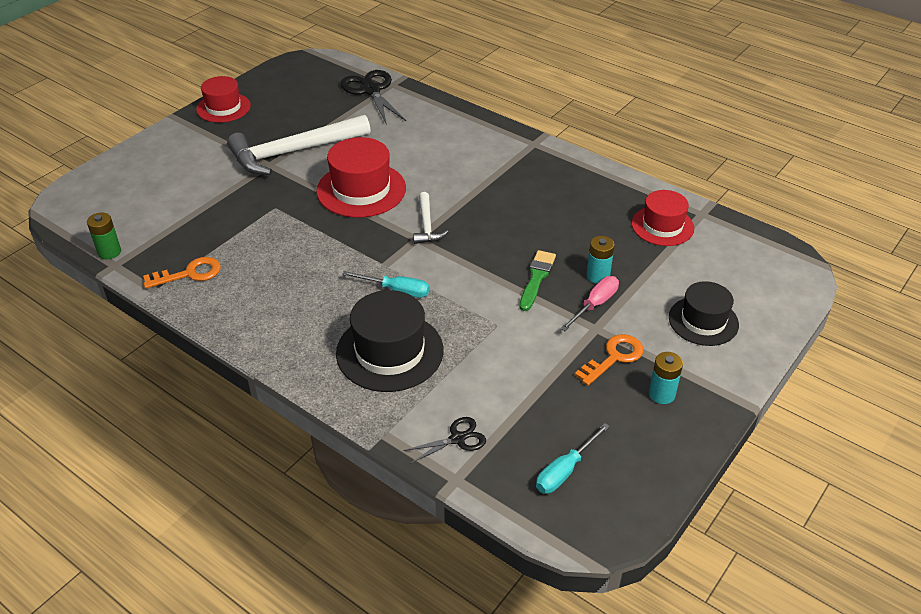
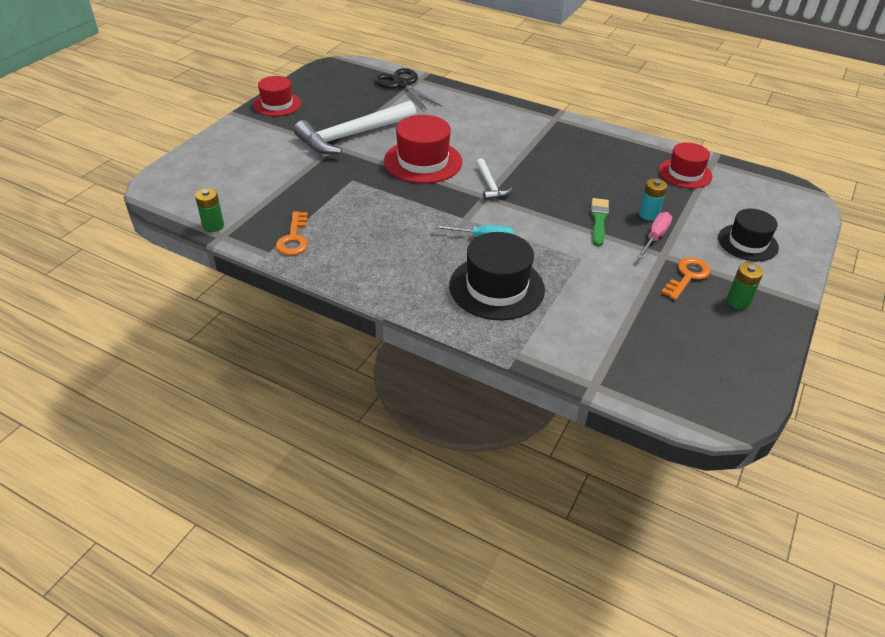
camera: 10 degrees left, 0 degrees up
orange key [143,257,221,289] -> orange key turned 120 degrees clockwise [276,212,308,255]
black scissors [403,417,486,464] -> none
turquoise screwdriver [536,423,610,493] -> none
turquoise battery [649,352,683,404] -> green battery [727,263,763,309]

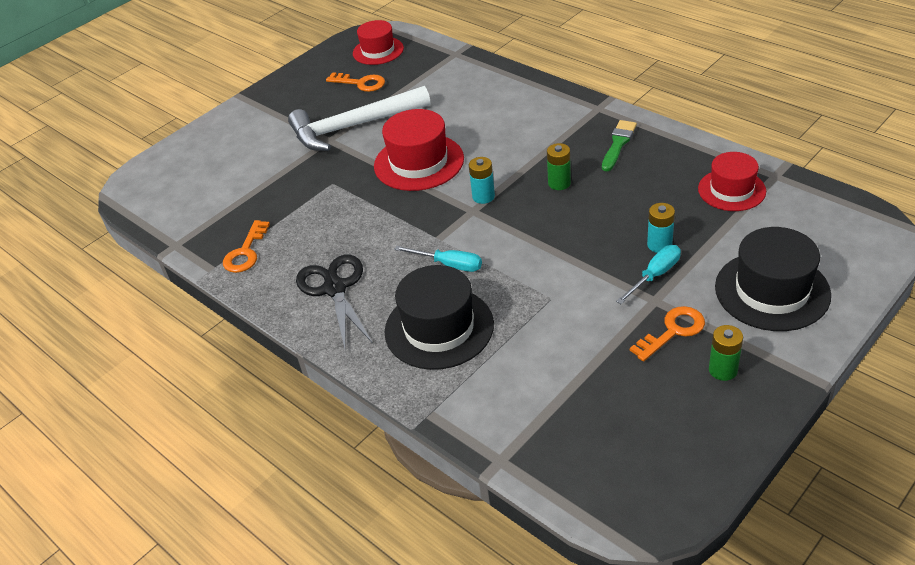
camera: 20 degrees right, 0 degrees up
green battery [195,188,224,232] -> green battery moved to [547,143,571,190]
red hat [253,76,301,116] -> red hat moved to [353,20,404,65]
black scissors [374,68,442,110] -> black scissors moved to [296,254,373,349]
white hammer [476,158,512,201] -> turquoise battery [469,157,495,204]
green brush [590,198,609,246] -> green brush moved to [602,120,637,171]
pink screwdriver [637,212,672,258] -> turquoise screwdriver [616,245,681,304]
black hat [718,209,779,261] -> black hat [715,227,831,331], size x1.50
none -> orange key [326,72,385,92]

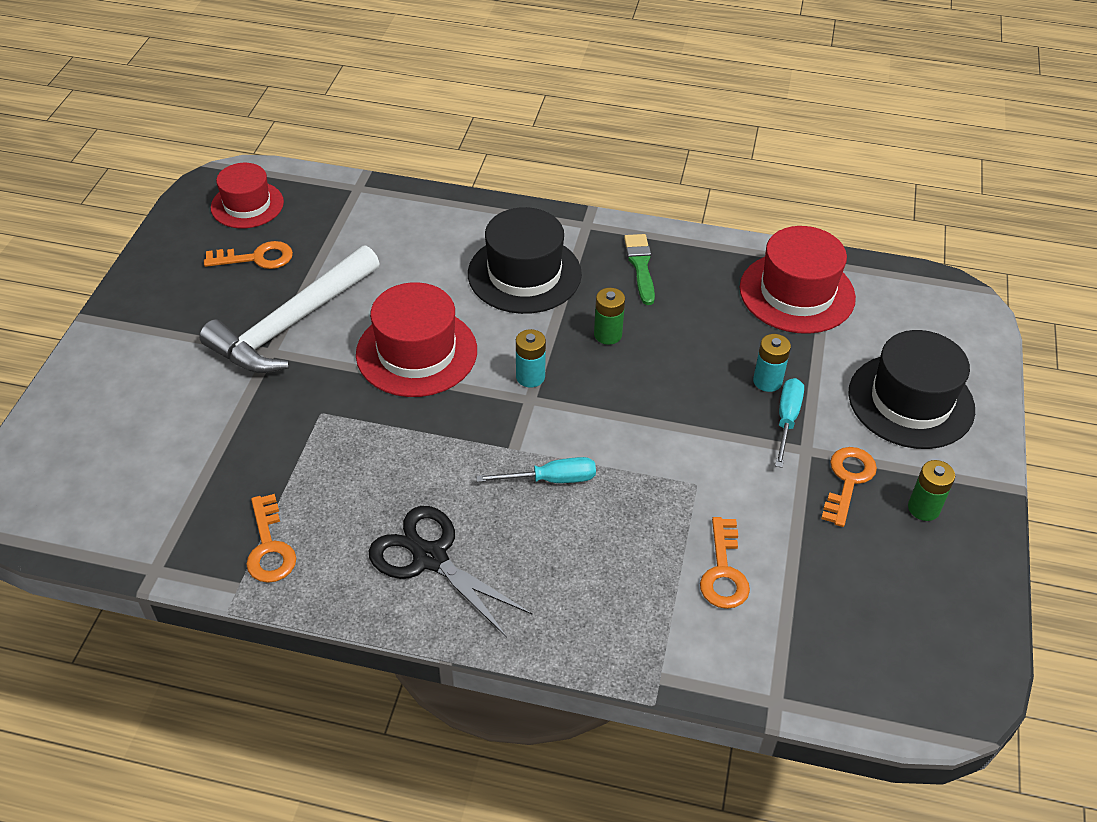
camera: 35 degrees left, 5 degrees up
black hat [384,265,494,370] -> black hat moved to [468,207,582,314]
red hat [698,152,766,211] -> red hat [740,226,856,334], size x1.50
none -> orange key [700,517,750,609]

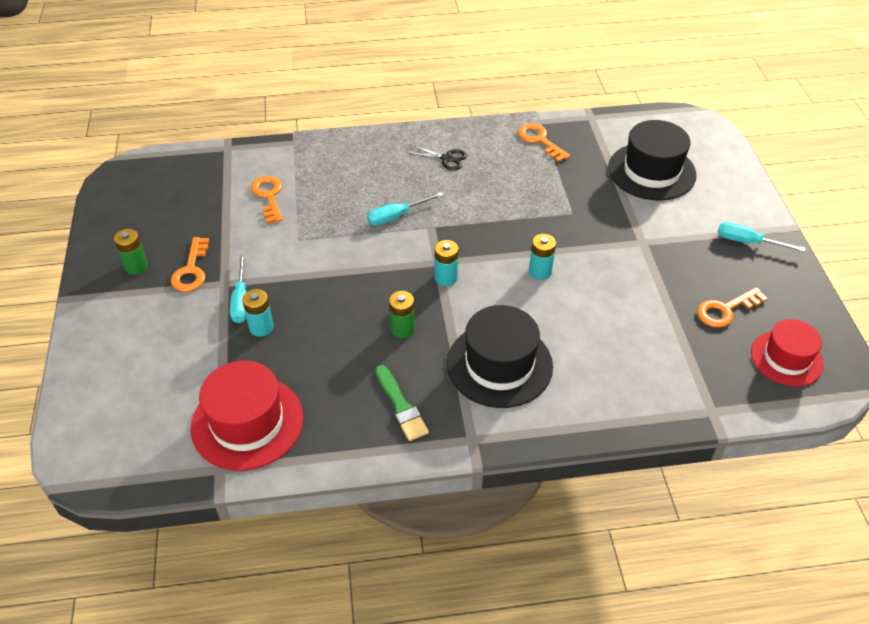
camera: 160 degrees right, 0 degrees up
white hammer [199,245,380,373] -> none
red hat [356,282,477,397] -> turquoise battery [529,234,556,280]
black scissors [369,506,532,637] -> black scissors [406,145,467,170], size x0.55
black hat [848,330,975,449] -> black hat moved to [608,120,697,201]
none -> turquoise screwdriver [718,222,806,252]

